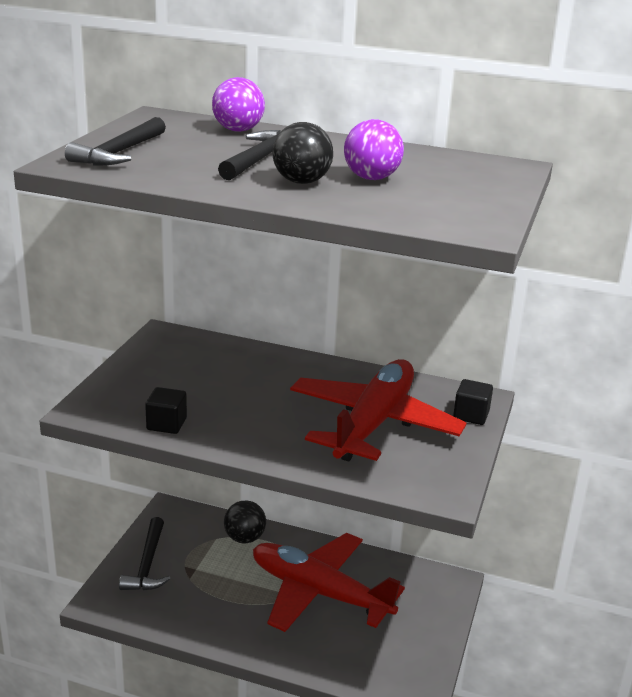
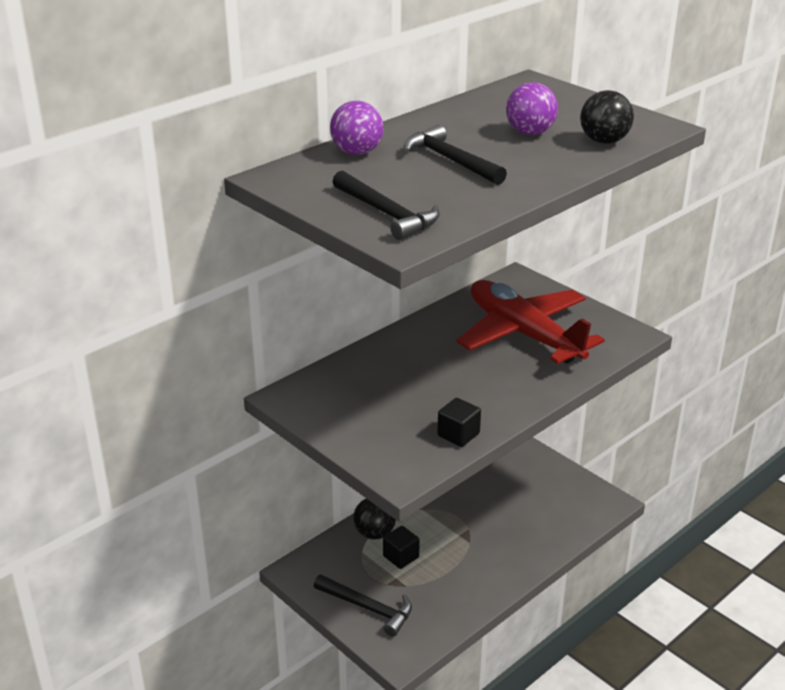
camera: 60 degrees left, 5 degrees up
red plane [253,533,405,632] -> none
black ball [273,122,333,184] -> black ball moved to [580,90,634,144]
black cube [453,379,493,425] -> black cube moved to [383,526,420,569]

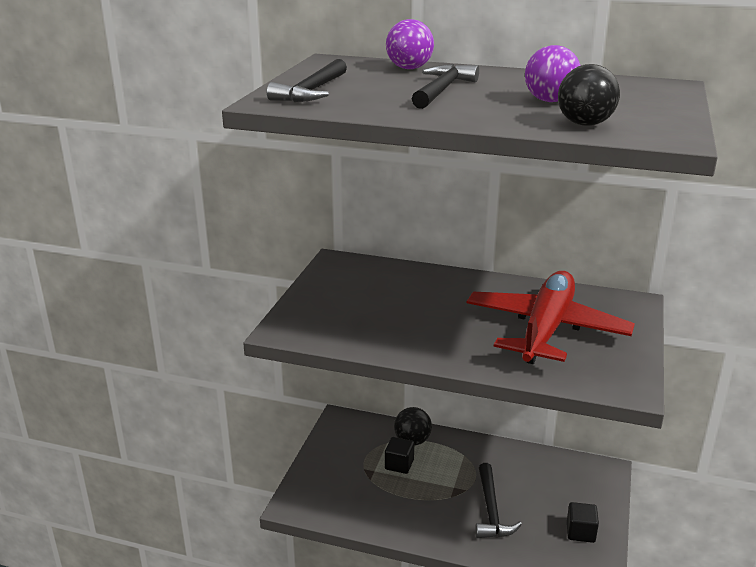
camera: 60 degrees right, 5 degrees down
black hammer [314,575,412,637] -> black hammer moved to [475,463,522,538]
black cube [437,398,481,447] -> black cube moved to [567,502,599,543]

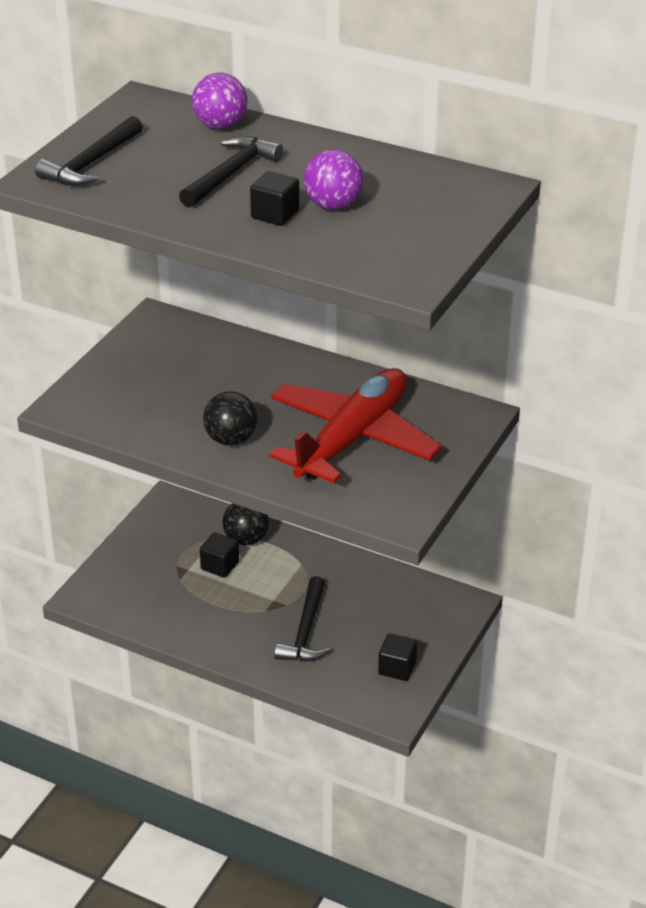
camera: 10 degrees right, 10 degrees up
black ball [558,64,620,126] -> black ball moved to [203,392,257,446]
none -> black cube [250,171,299,226]

